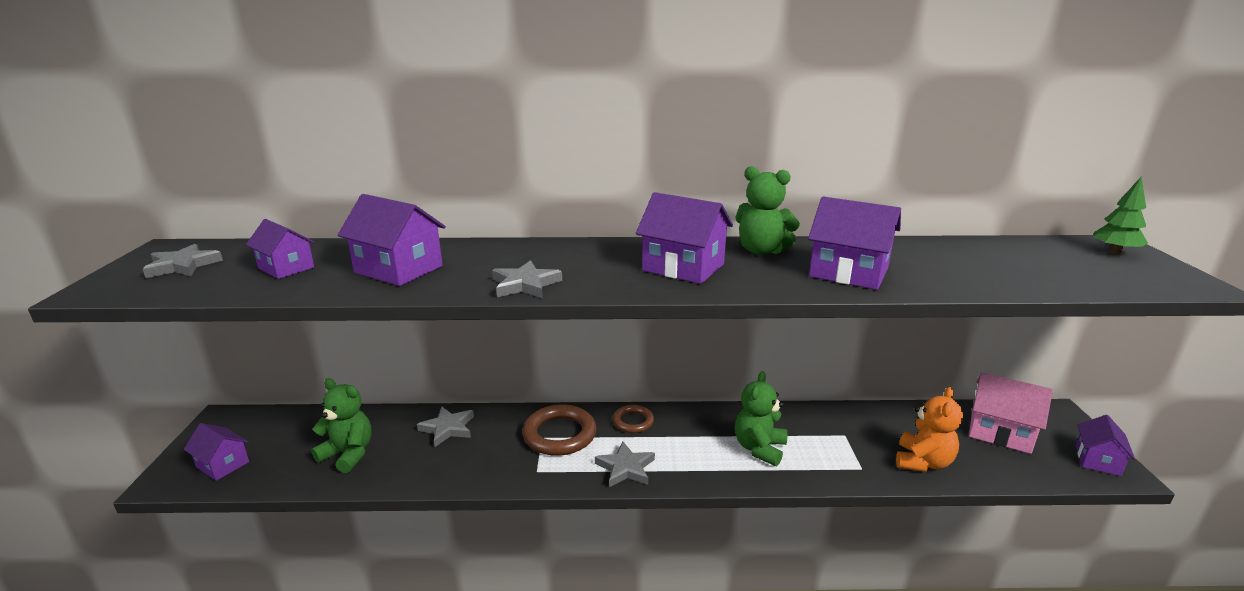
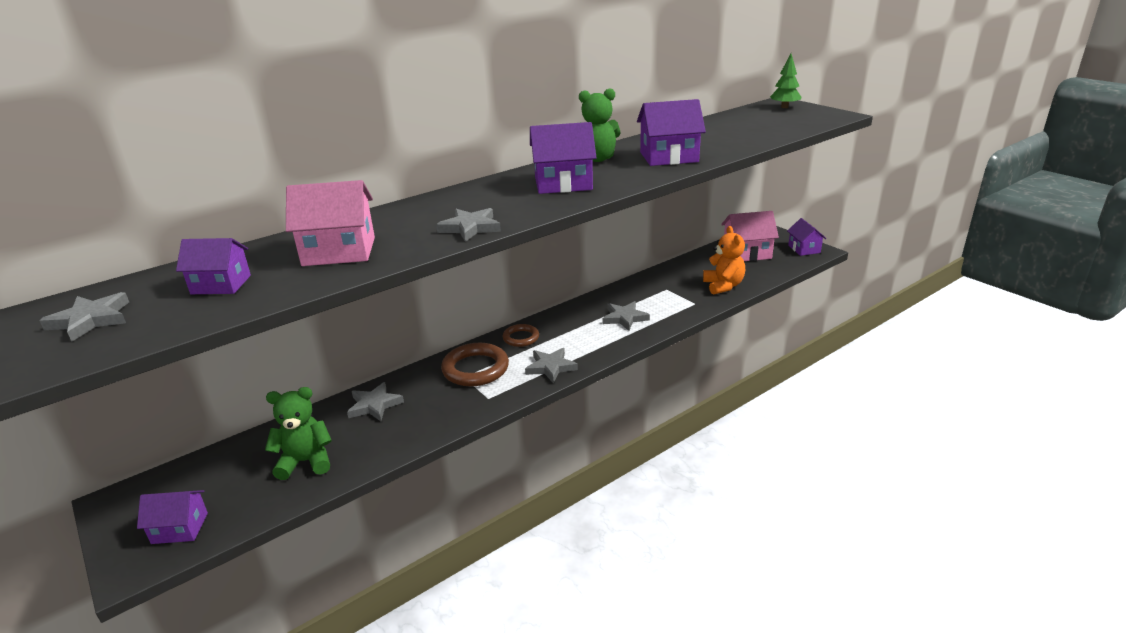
camera: 35 degrees left, 5 degrees up
purple house [338,194,446,286] -> pink house [286,180,375,266]
green teddy bear [735,371,787,466] -> grey star [603,301,650,331]

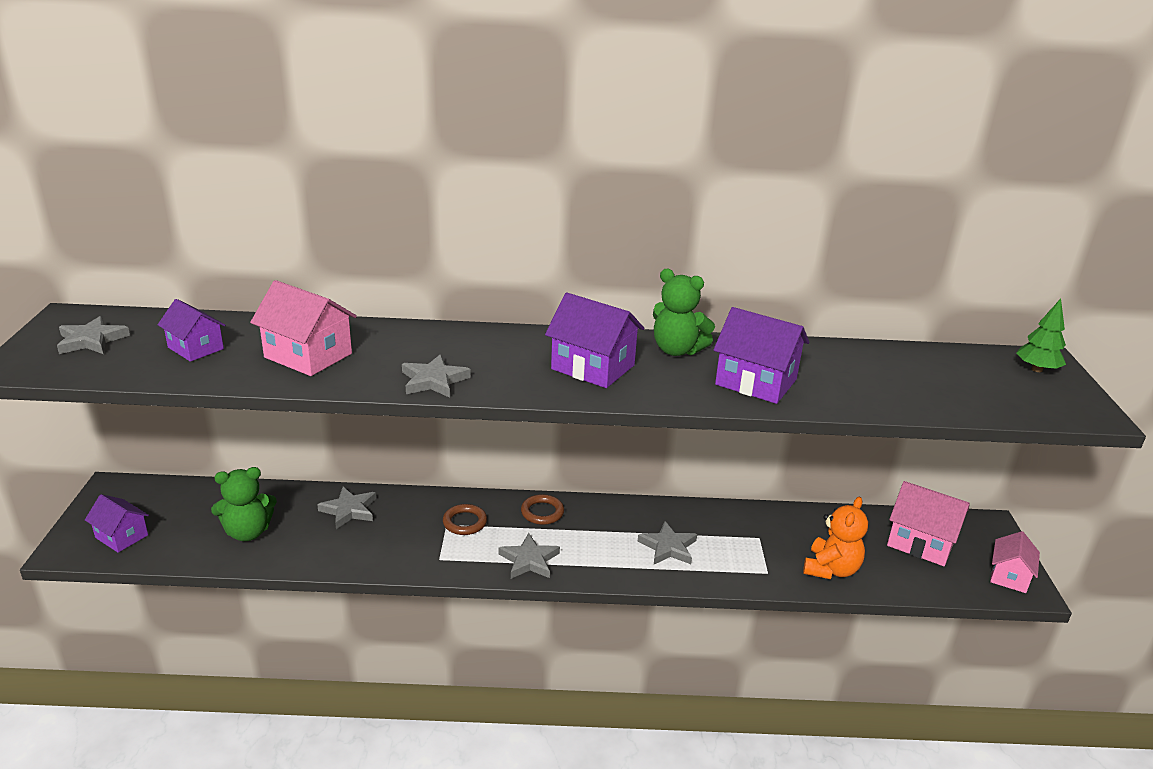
camera: 35 degrees right, 0 degrees up
green teddy bear [265,387,332,480] -> green teddy bear turned 135 degrees clockwise [211,467,277,541]
brown ring [441,343,509,386] -> brown ring [443,504,487,535], size x0.58
purple house [787,218,826,256] -> pink house [990,531,1040,593]

